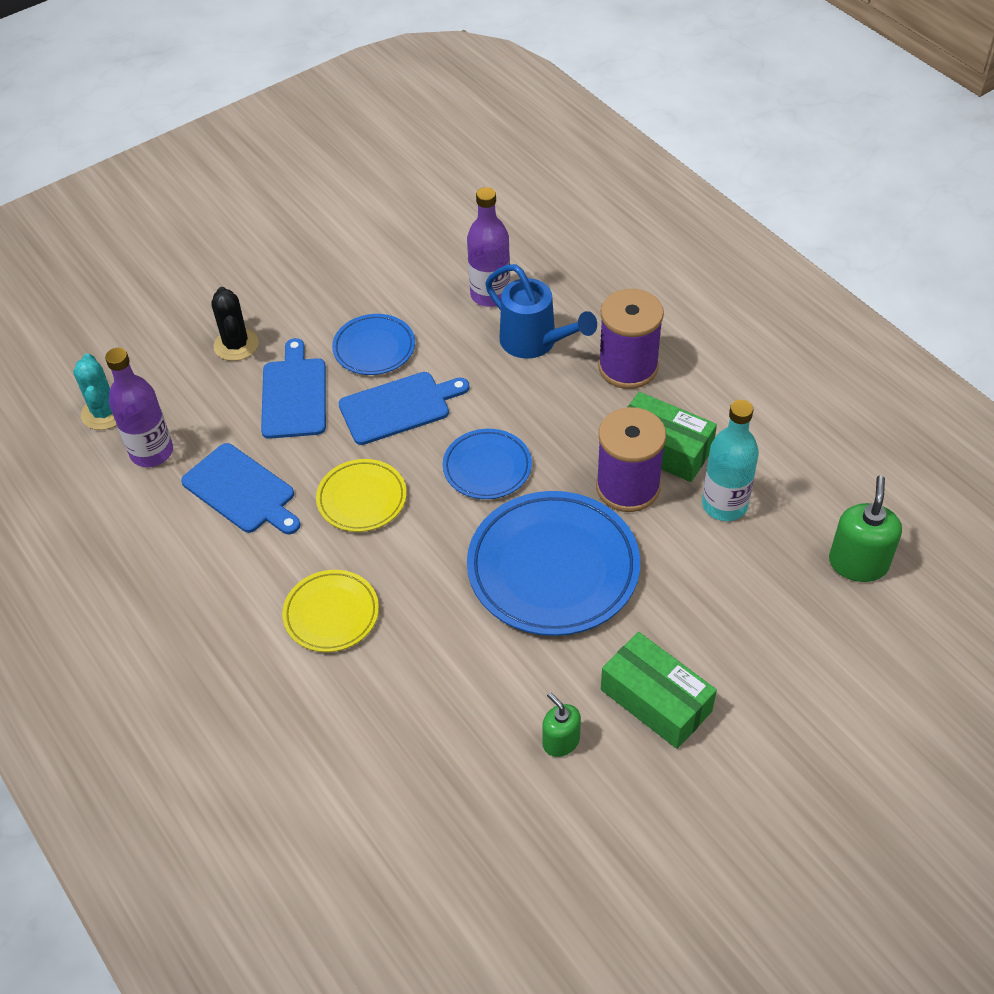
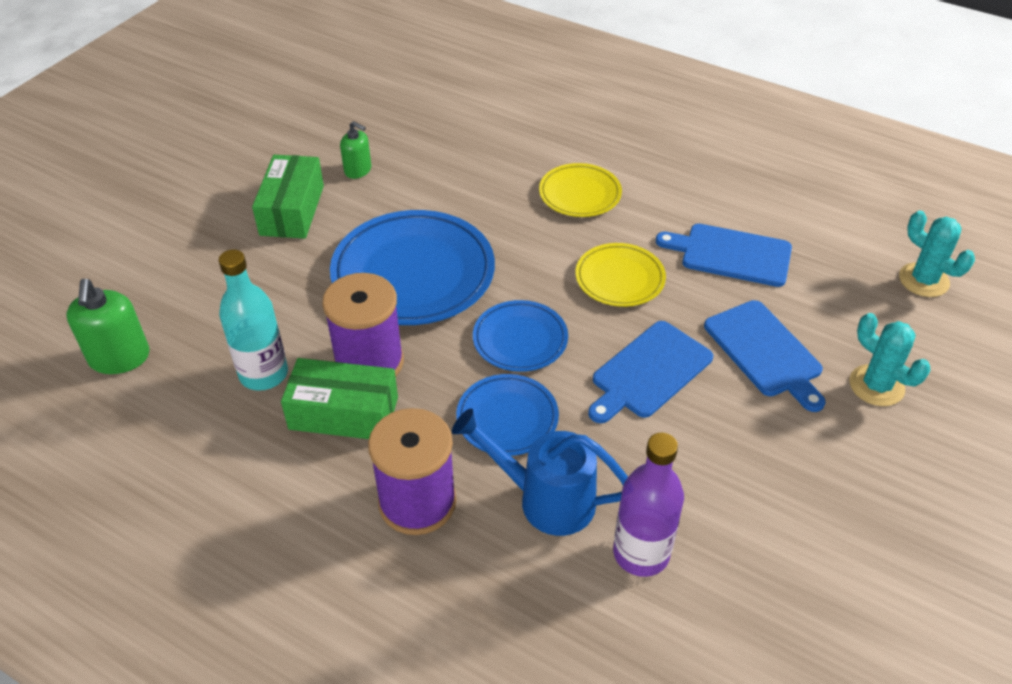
camera: 155 degrees right, 5 degrees down
purple bottle [105,348,173,467] -> none
black cactus [211,287,259,361] -> turquoise cactus [850,313,930,406]
blue plate [332,314,415,375] -> blue plate moved to [456,374,559,456]
green box [601,632,717,749] -> green box turned 75 degrees clockwise [252,155,324,239]

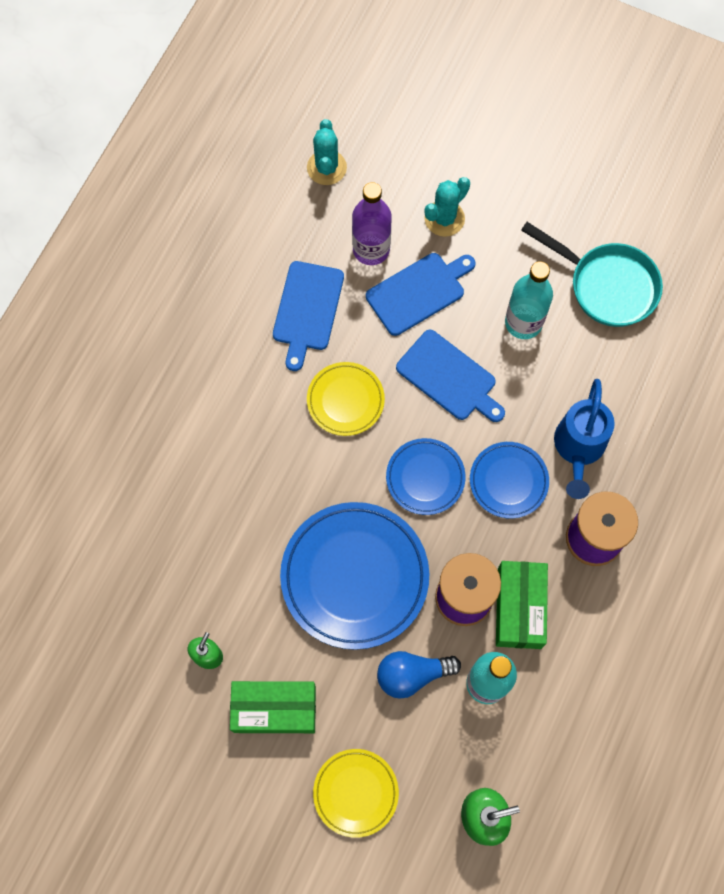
camera: 95 degrees left, 25 degrees up
yellow plate [539,163,622,217] -> yellow plate moved to [313,749,399,838]
purple bottle [613,433,684,577] -> purple bottle moved to [352,182,392,265]
turquoise cactus [899,210,975,297] -> turquoise cactus turned 45 degrees counterclockwise [307,119,347,185]
none -> blue light bulb [377,651,461,699]
none -> turquoise bottle [505,261,553,339]
none -> turquoise pan [521,222,663,327]

